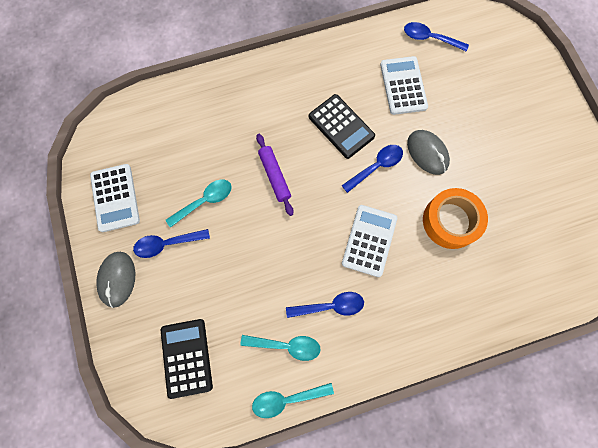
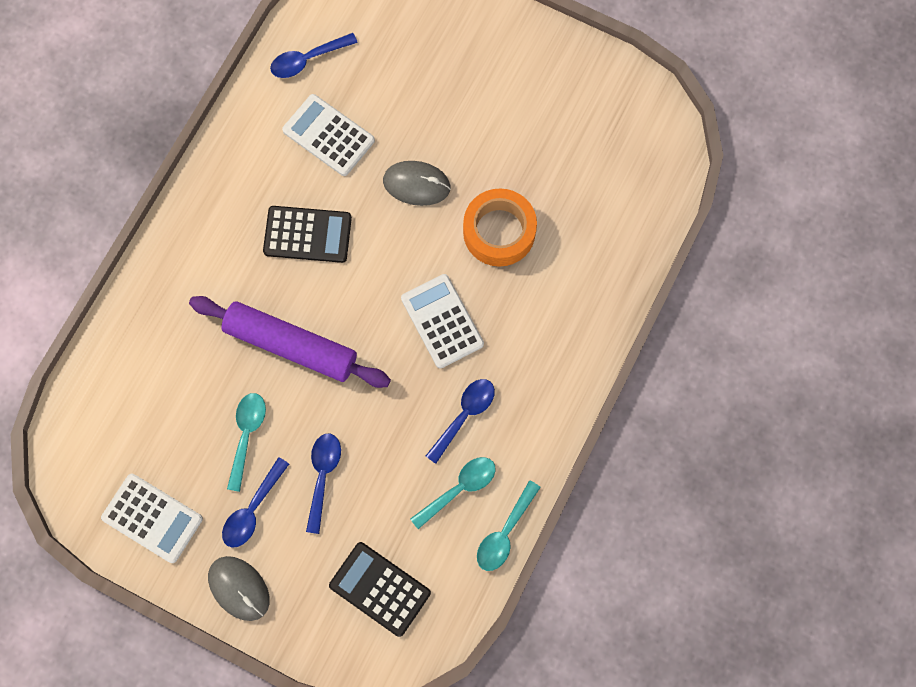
camera: 45 degrees left, 0 degrees up
purple rolling pin [256,134,293,216] -> purple rolling pin [189,296,391,388], size x1.75
blue spoon [342,145,403,193] -> blue spoon moved to [306,433,341,534]

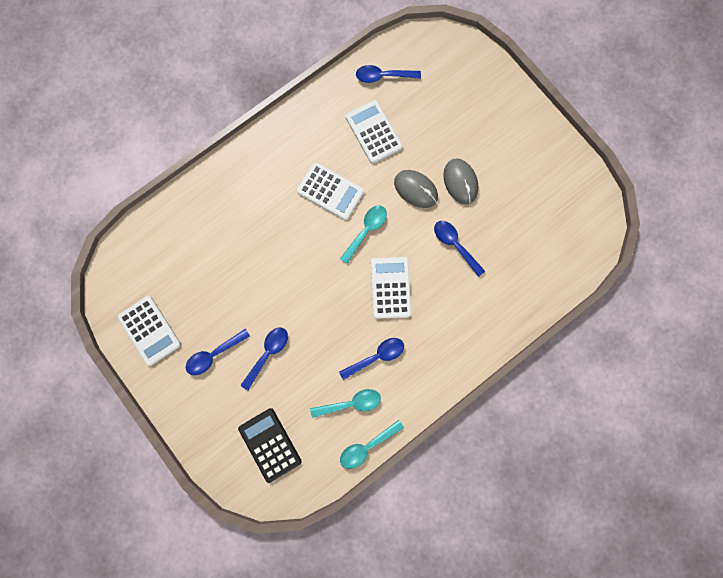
camera: 25 degrees right, 5 degrees up
purple rolling pin [189,296,391,388] -> none
grey mouse [208,556,270,621] -> grey mouse moved to [443,158,478,205]
turquoise spoon [227,393,266,492] -> turquoise spoon moved to [340,206,387,264]
black calculator [263,206,352,263] -> white calculator [297,162,364,220]
orange tape [463,189,537,267] -> blue spoon [434,221,485,277]

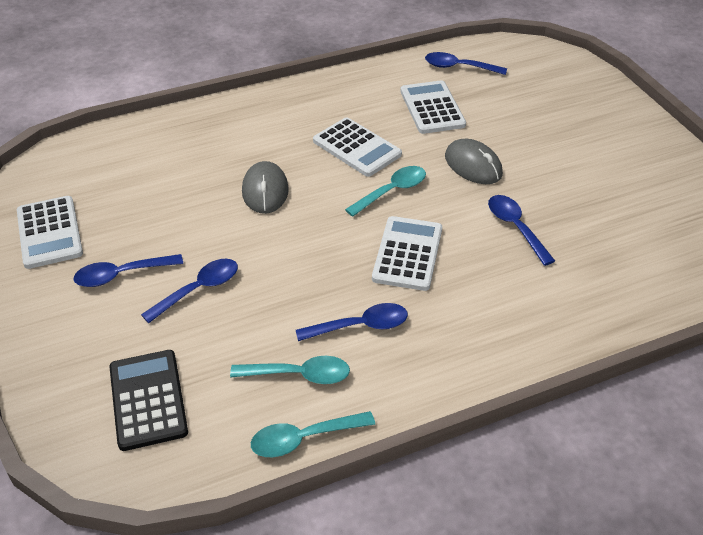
camera: 15 degrees right, 35 degrees down
grey mouse [443,158,478,205] -> grey mouse moved to [242,161,289,214]

